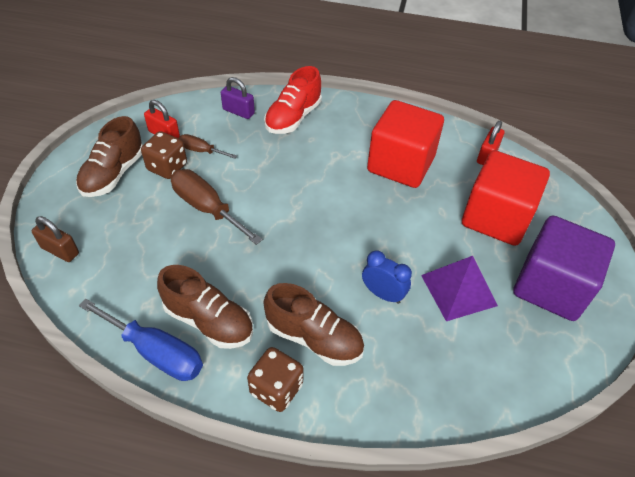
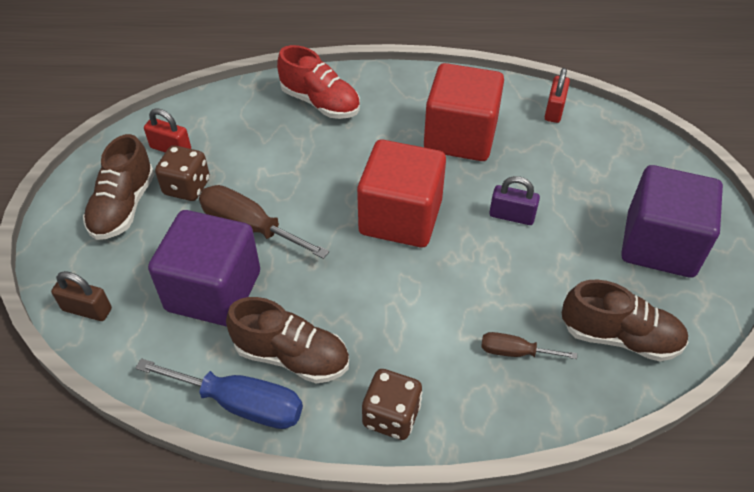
camera: 10 degrees left, 0 degrees up
brown screwdriver [178,134,237,159] -> brown screwdriver moved to [481,332,577,359]
purple padlock [221,77,255,119] -> purple padlock moved to [489,176,540,225]
red shoe [264,66,322,134] -> red shoe turned 75 degrees counterclockwise [277,45,360,119]
brown shoe [264,283,364,366] -> brown shoe moved to [562,280,689,361]
blue clock [362,250,412,304] -> none
purple pyramid [421,256,498,321] -> none
red cube [462,150,550,246] -> red cube moved to [357,140,446,247]
none -> purple cube [148,210,260,327]

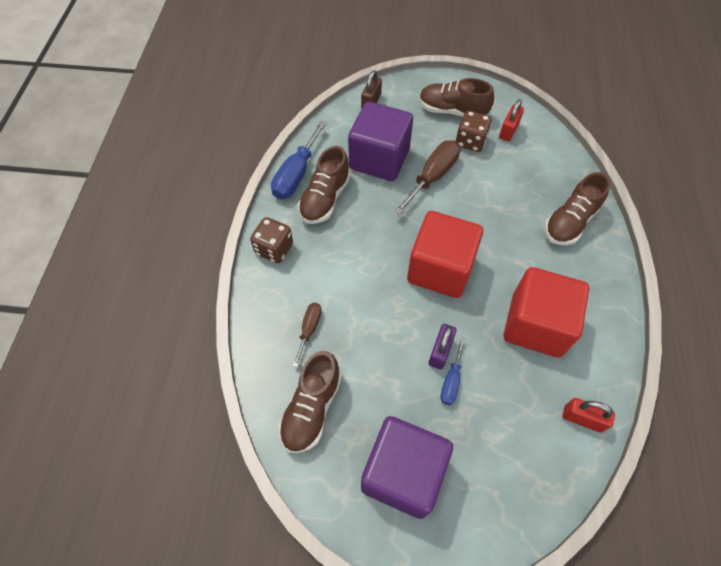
camera: 95 degrees right, 10 degrees up
red shoe [277,45,360,119] -> brown shoe [544,172,610,245]
none -> blue screwdriver [440,338,465,405]

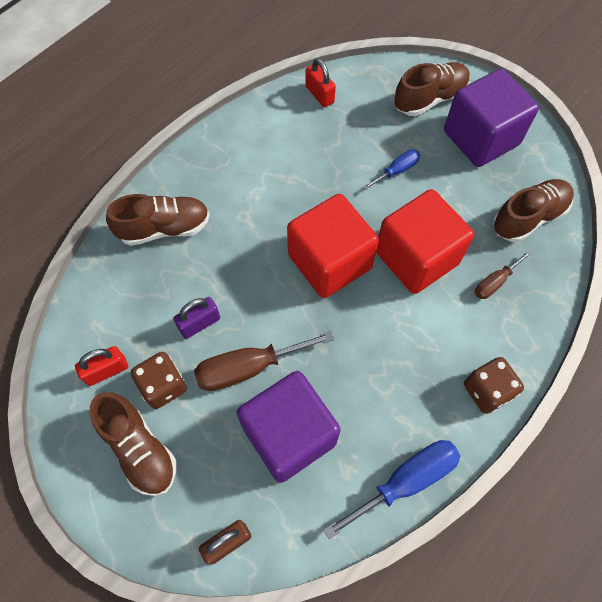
camera: 145 degrees left, 5 degrees up
brown shoe [298,146,350,224] -> brown shoe moved to [395,62,470,116]
purple padlock [429,324,456,370] -> purple padlock moved to [173,297,220,339]
red cube [503,267,589,358] -> red cube moved to [376,189,474,294]

